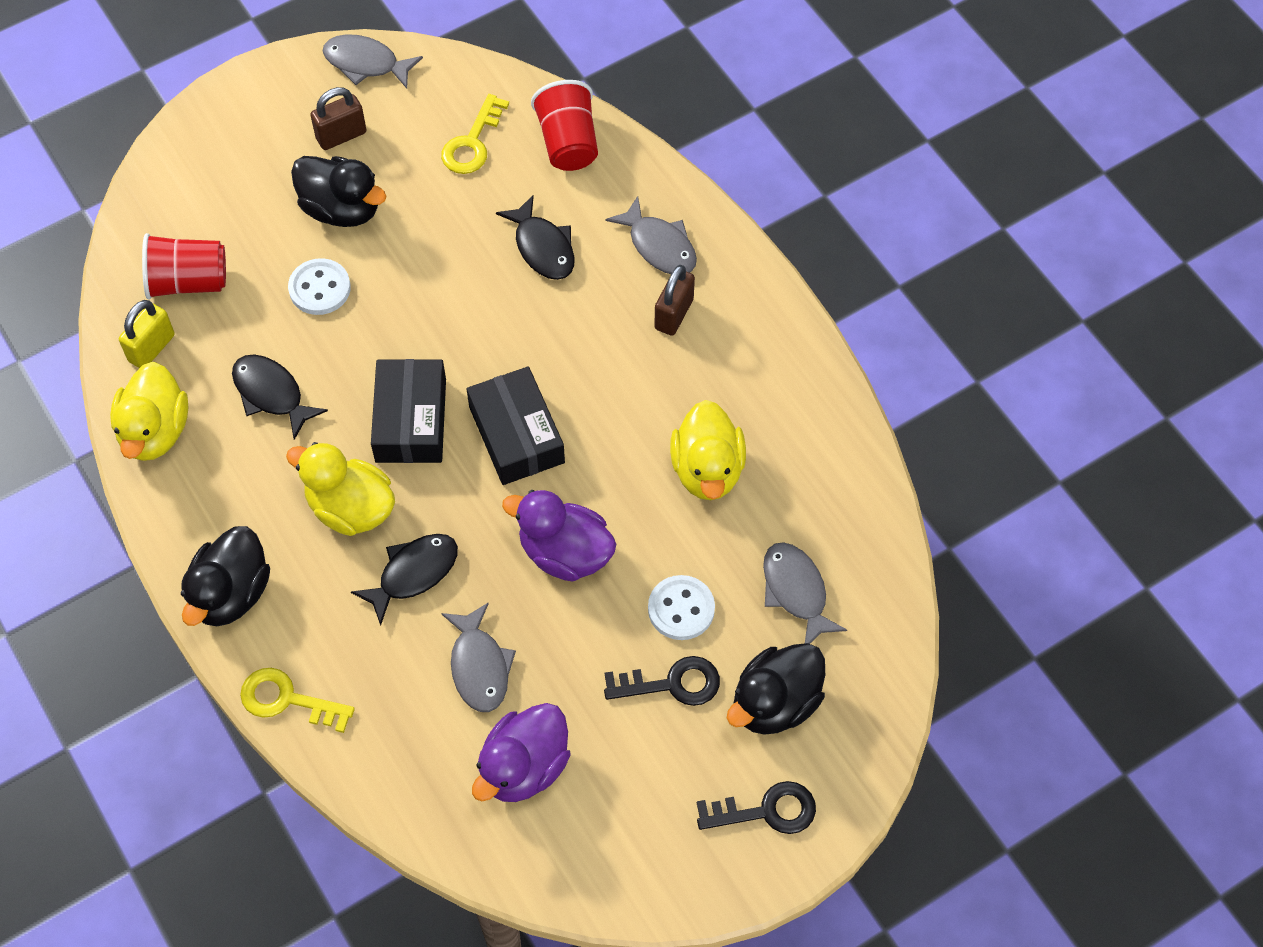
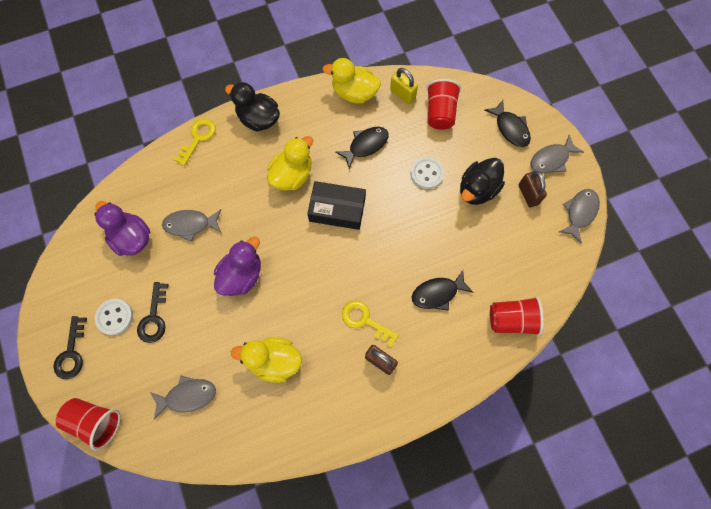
camera: 100 degrees right, 10 degrees up
black fish [351,534,458,625] -> black fish moved to [484,100,531,147]
yellow key [441,94,509,174] -> yellow key moved to [342,300,399,347]
black box [467,366,565,485] -> none
grey fish [606,196,697,274] -> grey fish moved to [530,134,584,174]
white button [648,575,715,640] -> white button moved to [95,299,133,335]
black duck [727,643,825,735] -> none
none -> red cup [56,398,121,451]

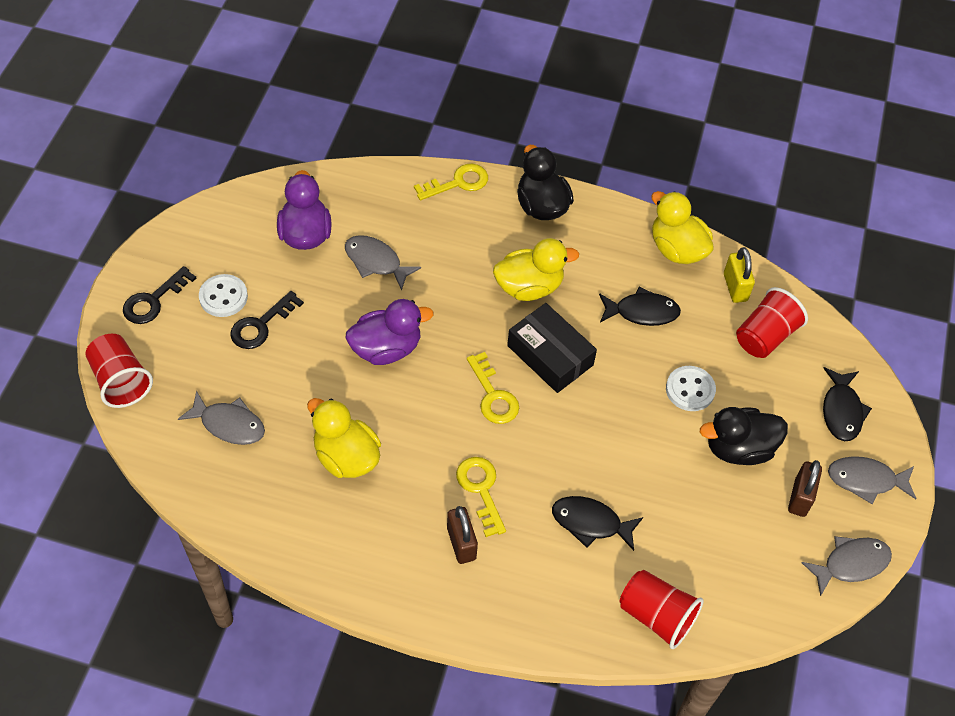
camera: 35 degrees right, 15 degrees down
none -> yellow key [467,352,519,424]

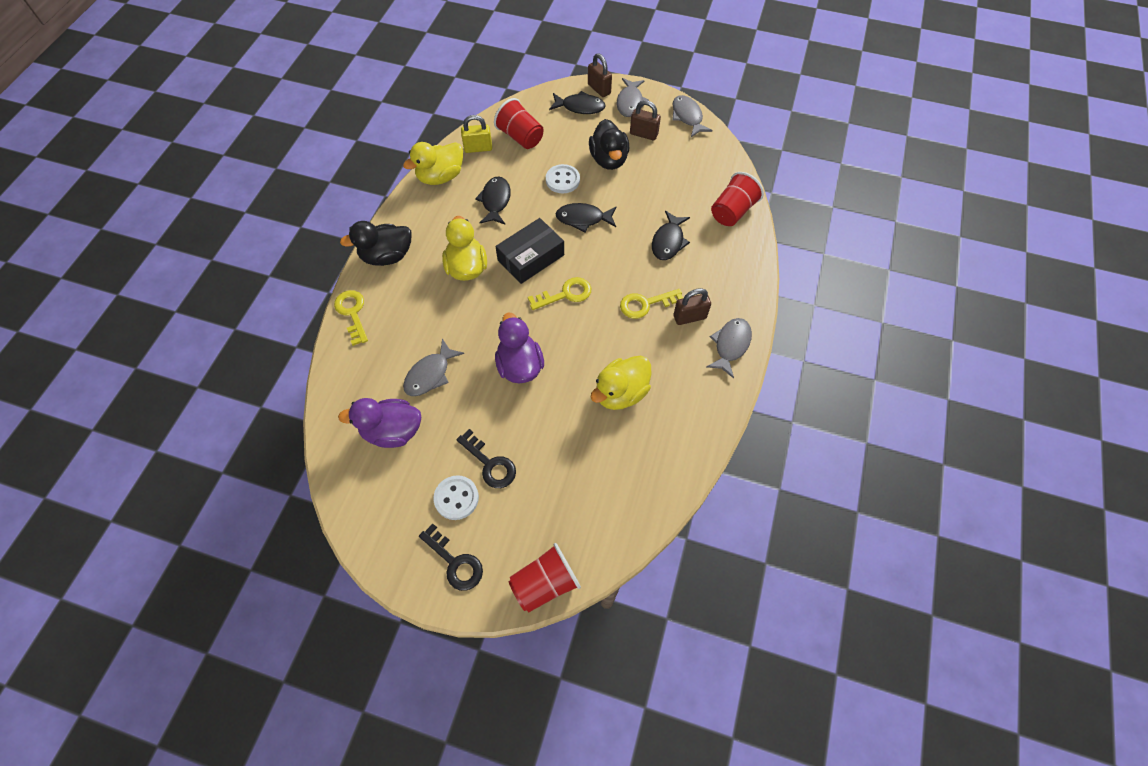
camera: 85 degrees left, 5 degrees up
grey fish [178,391,265,445] -> grey fish moved to [706,318,752,378]
none -> black fish [556,203,617,232]
none -> brown padlock [588,53,612,97]

